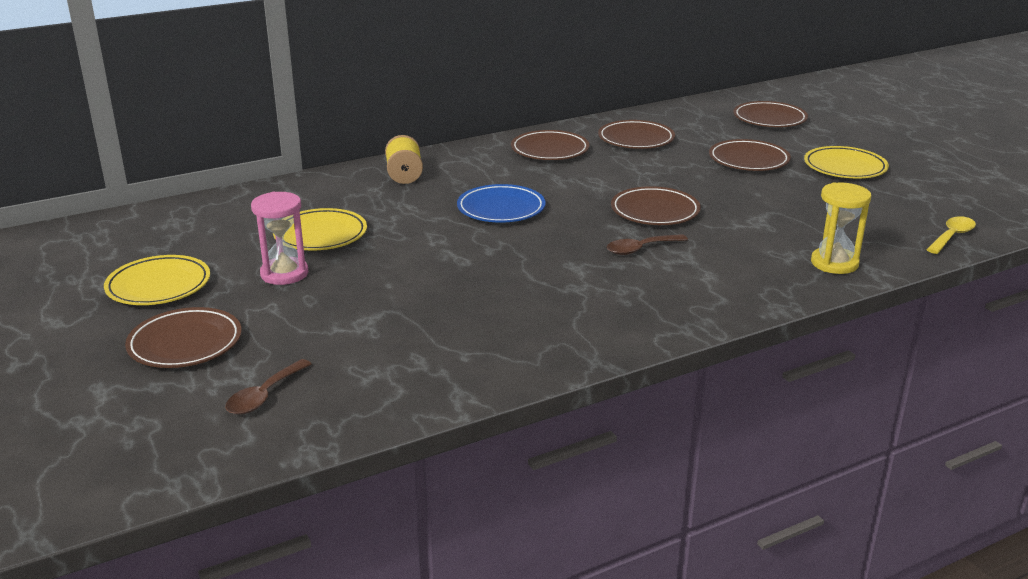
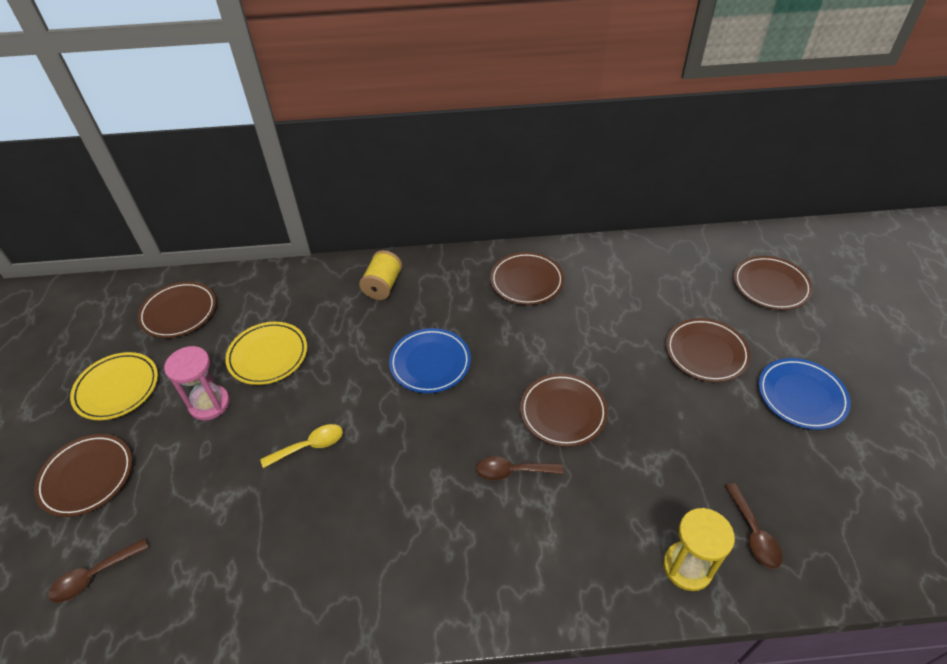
camera: 25 degrees right, 20 degrees up
brown plate [598,120,675,149] -> brown plate moved to [138,282,216,338]
yellow plate [804,146,889,179] -> blue plate [759,358,851,430]
yellow spoon [926,216,976,254] -> yellow spoon moved to [260,424,343,468]
none -> brown spoon [725,483,783,569]

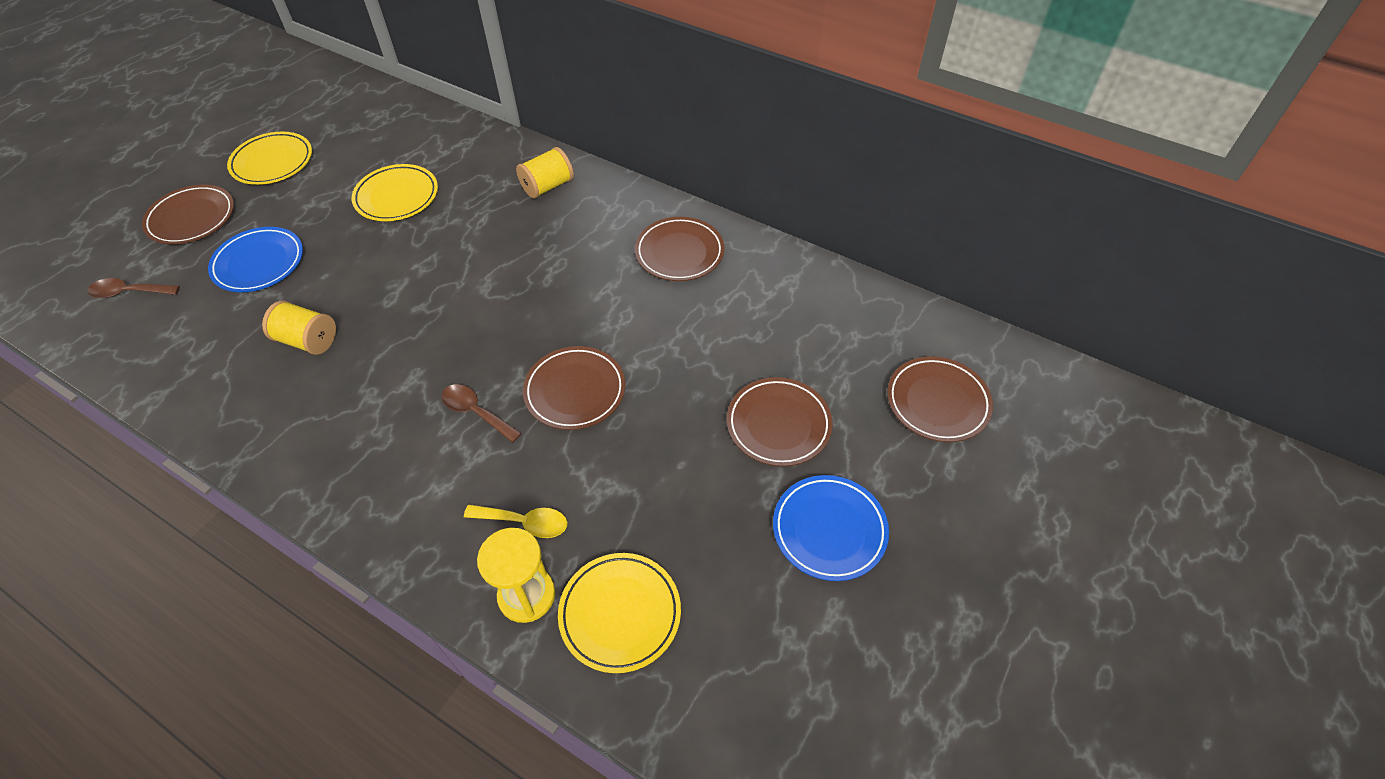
camera: 35 degrees right, 5 degrees up
brown plate [138,282,216,338] -> none
pink hourglass [164,346,230,420] -> none
yellow spoon [260,424,343,468] -> yellow spoon moved to [464,505,567,538]
blue plate [389,328,471,393] -> blue plate moved to [208,227,303,292]
brown spoon [725,483,783,569] -> yellow plate [558,553,681,673]
none -> yellow spool [262,301,336,355]

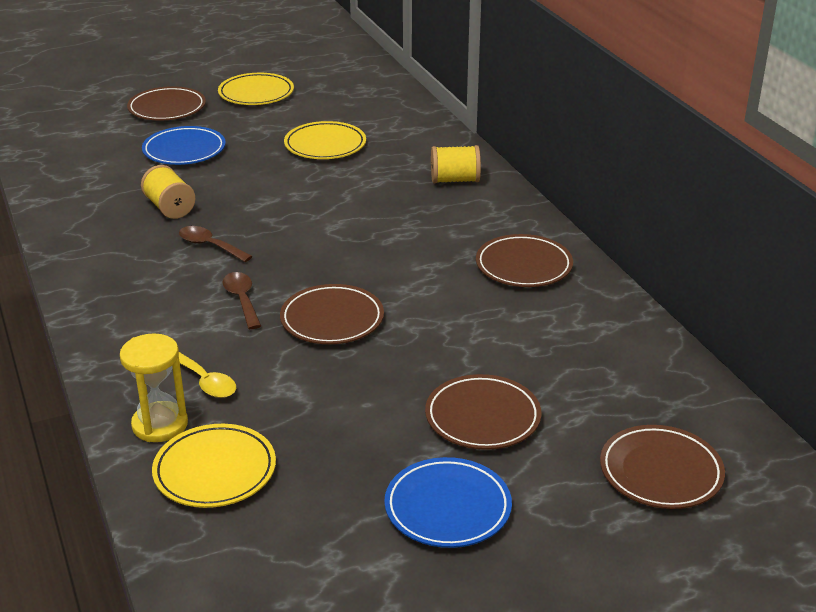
camera: 35 degrees right, 20 degrees down
brown spoon [87,278,180,298] -> brown spoon moved to [179,226,253,262]

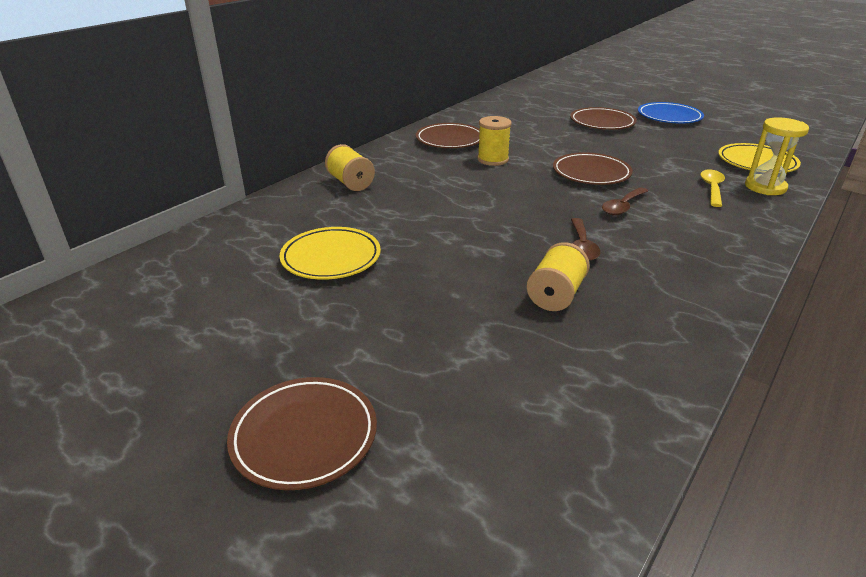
camera: 120 degrees left, 0 degrees up
blue plate [142,126,226,165] -> none
yellow plate [218,73,294,105] -> none
brown plate [600,425,725,509] -> none
none -> yellow spool [477,116,512,166]

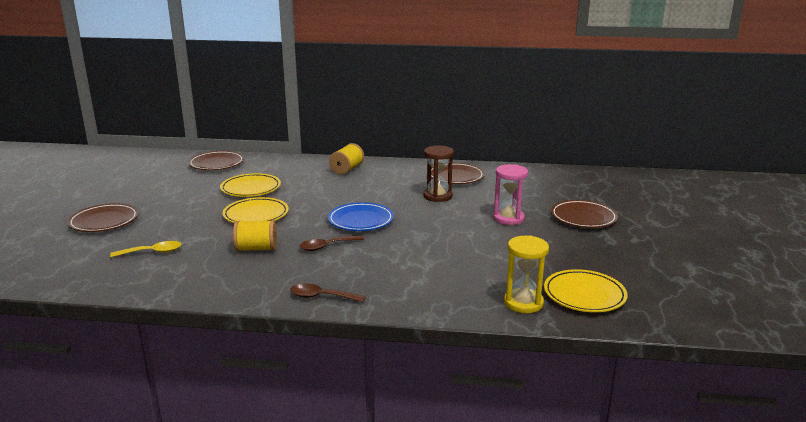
camera: 60 degrees right, 10 degrees down
yellow spool [477,116,512,166] -> brown hourglass [423,145,454,202]
brown plate [553,152,633,185] -> brown plate moved to [188,151,244,170]
brown spoon [602,187,648,216] -> brown spoon moved to [290,283,366,302]
blue plate [638,102,704,123] -> blue plate moved to [328,202,394,231]
yellow spoon [700,169,725,207] -> yellow spoon moved to [110,241,182,257]
none -> yellow plate [222,197,289,223]
none -> pink hourglass [493,164,528,225]

